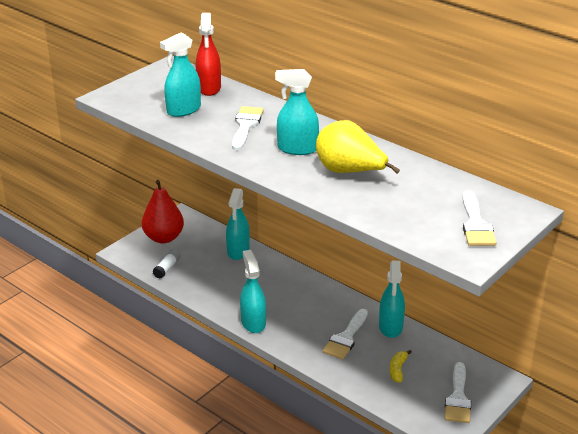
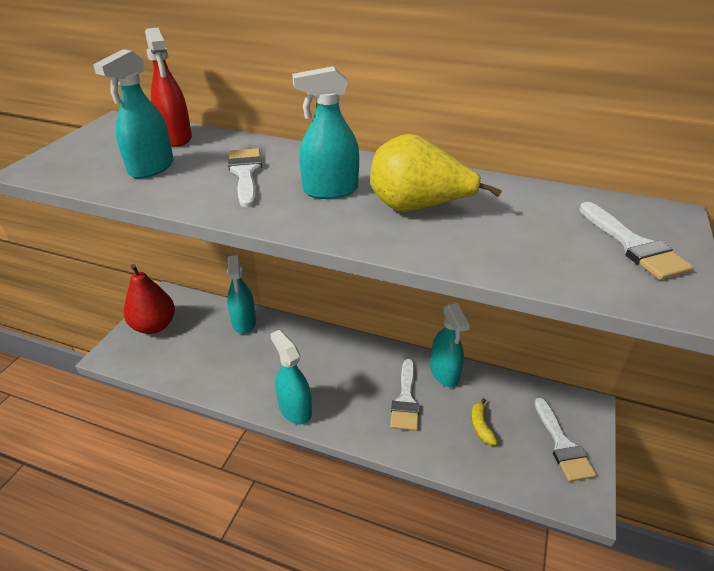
camera: 20 degrees left, 5 degrees up
white glue stick [152,249,181,279] -> none

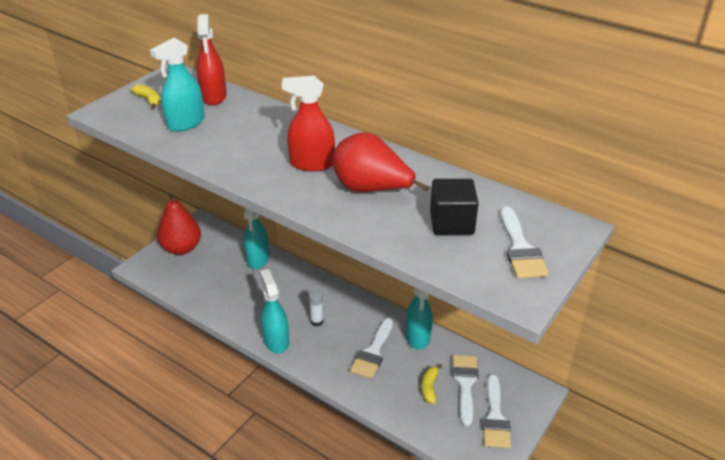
camera: 15 degrees right, 0 degrees up
white brush [228,148,262,208] -> white brush moved to [452,355,478,426]
turquoise spray bottle [292,66,359,199] -> red spray bottle [282,76,335,171]
yellow pear [370,134,502,212] -> red pear [332,132,430,192]
none -> yellow banana [131,84,160,109]
none -> white glue stick [309,289,324,326]
none -> black cube [430,179,479,235]

